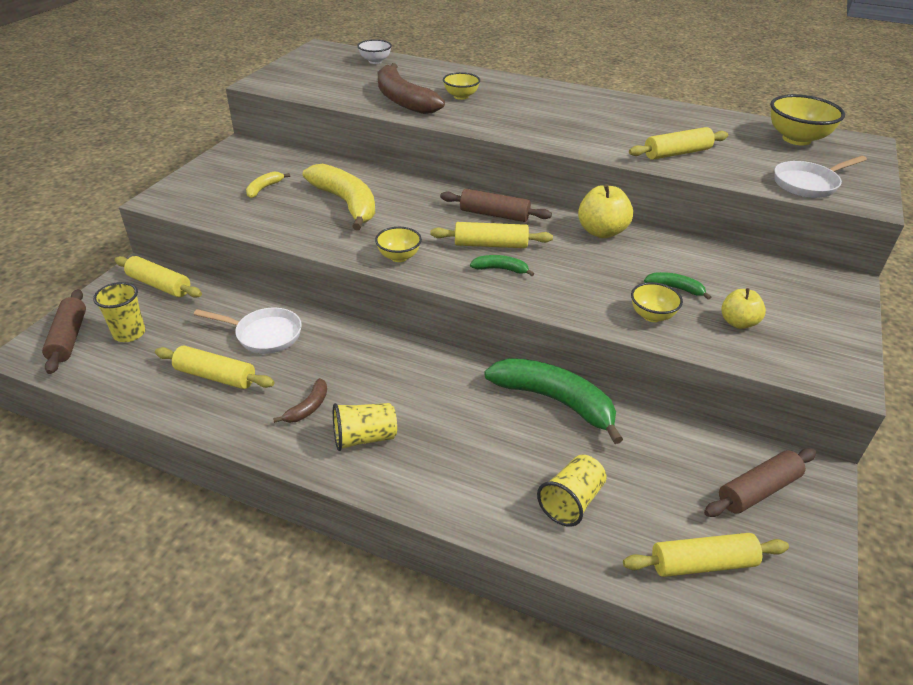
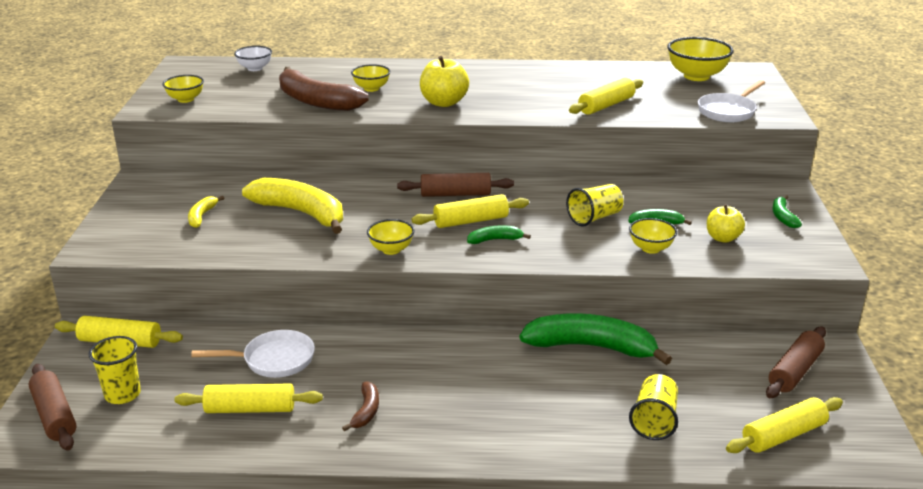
camera: 20 degrees left, 10 degrees down
yellow cup [333,403,397,451] -> yellow cup moved to [566,184,623,226]
yellow apple [578,184,633,238] -> yellow apple moved to [420,56,469,107]
none -> yellow bowl [163,75,204,103]
none -> green banana [772,195,802,228]

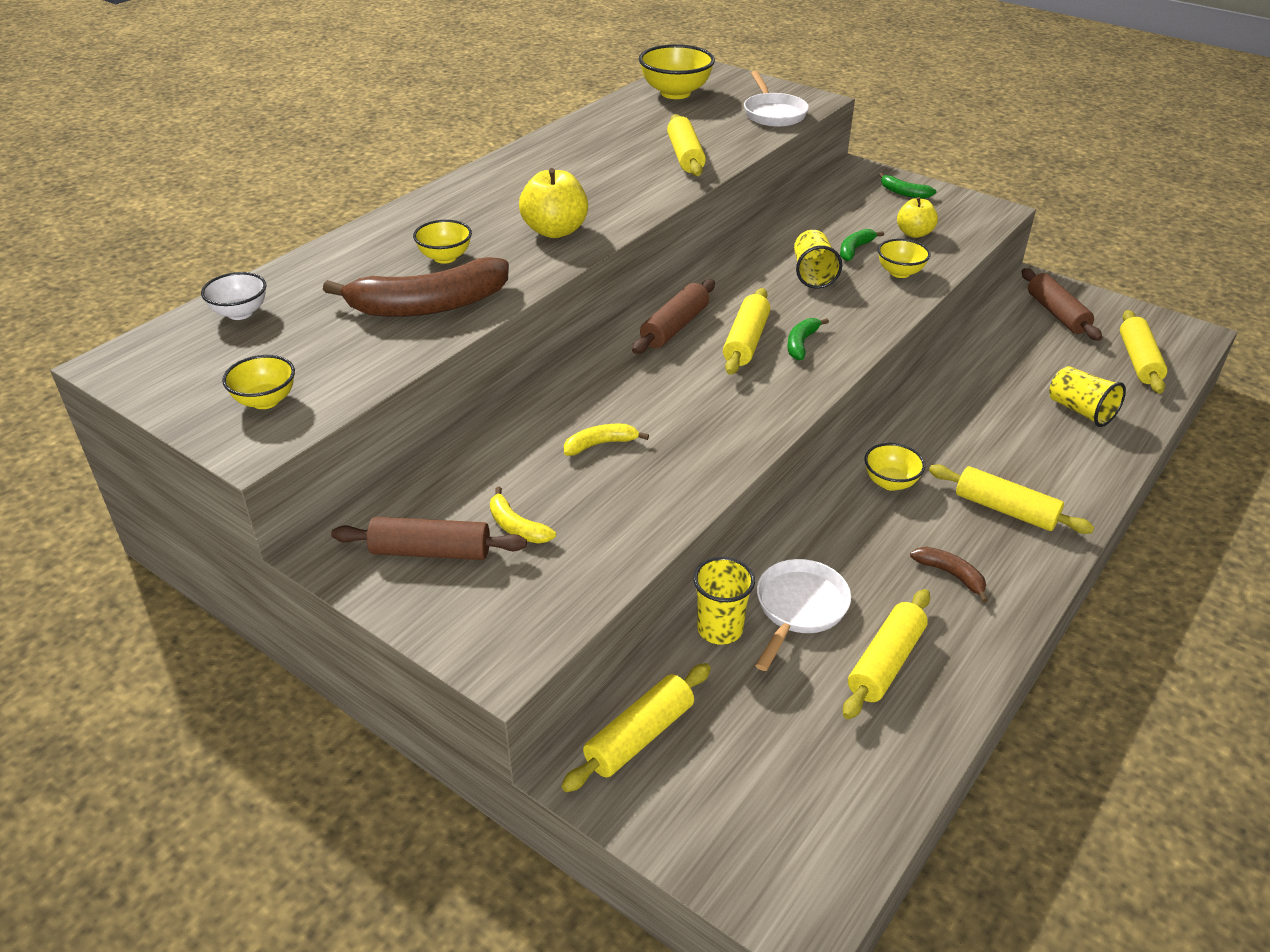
camera: 55 degrees left, 10 degrees up
brown rolling pin [29,364,77,451] -> brown rolling pin moved to [331,517,527,560]
yellow cup [89,336,141,404] -> yellow cup moved to [693,557,755,645]
yellow banana [242,178,343,234] -> yellow banana [564,424,649,456], size x0.46
yellow bowl [367,219,414,255] -> yellow bowl moved to [865,443,925,491]
green banana [520,313,672,365] -> none
none -> yellow rolling pin [929,464,1094,534]

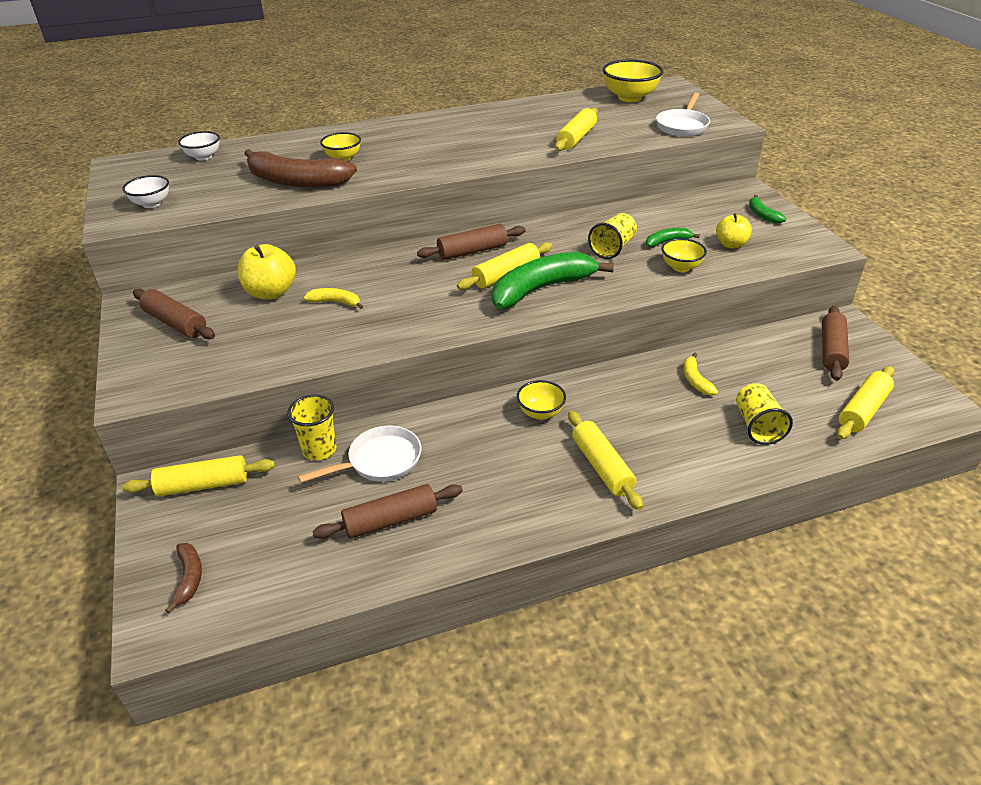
camera: 35 degrees right, 0 degrees up
yellow bowl [222,355,295,409] -> white bowl [122,175,169,208]
yellow banana [490,487,556,544] -> yellow banana moved to [683,353,718,396]
yellow apple [519,168,588,238] -> yellow apple moved to [238,244,296,299]
green banana [787,318,829,360] -> green banana [492,252,614,309], size x2.19
yellow rolling pin [843,589,930,719] -> brown rolling pin [312,484,463,539]
brown banana [910,547,988,603] -> brown banana moved to [165,543,202,613]

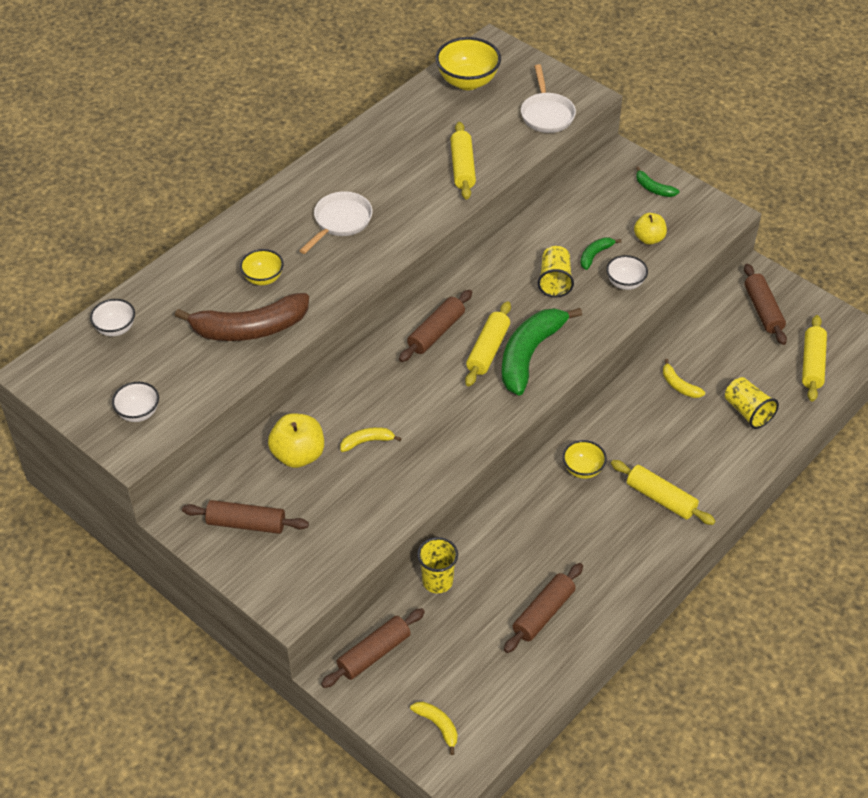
camera: 30 degrees left, 10 degrees up
yellow rolling pin [122,455,275,497] -> brown rolling pin [321,608,425,688]
brown banana [165,543,202,613] -> yellow banana [410,702,457,755]
white pan [298,425,421,483] -> white pan moved to [299,191,373,254]
yellow bowl [661,238,707,272] -> white bowl [606,255,648,290]

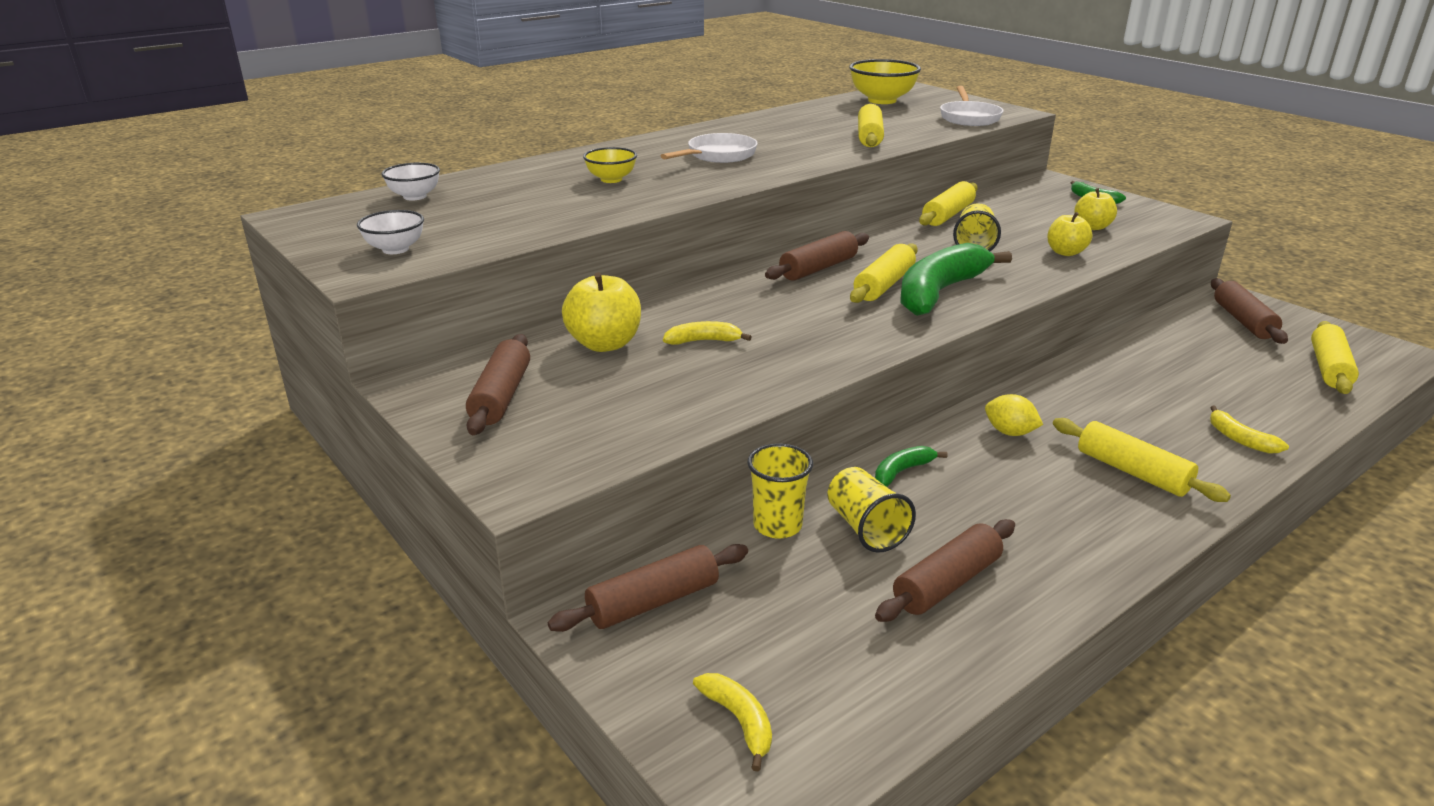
camera: 10 degrees right, 20 degrees down
brown banana [175,293,309,341] -> none
brown rolling pin [182,500,309,534] -> brown rolling pin turned 75 degrees clockwise [466,334,530,435]
yellow bowl [563,440,607,479] -> yellow lemon [985,394,1043,436]
green banana [580,237,621,270] -> green banana moved to [875,446,948,487]
white bowl [606,255,648,290] -> yellow apple [1047,212,1093,256]
yellow banana [663,359,705,398] -> yellow banana moved to [1210,405,1289,454]
yellow cup [725,377,779,429] -> yellow cup moved to [828,467,916,553]
none -> yellow rolling pin [919,181,978,226]

